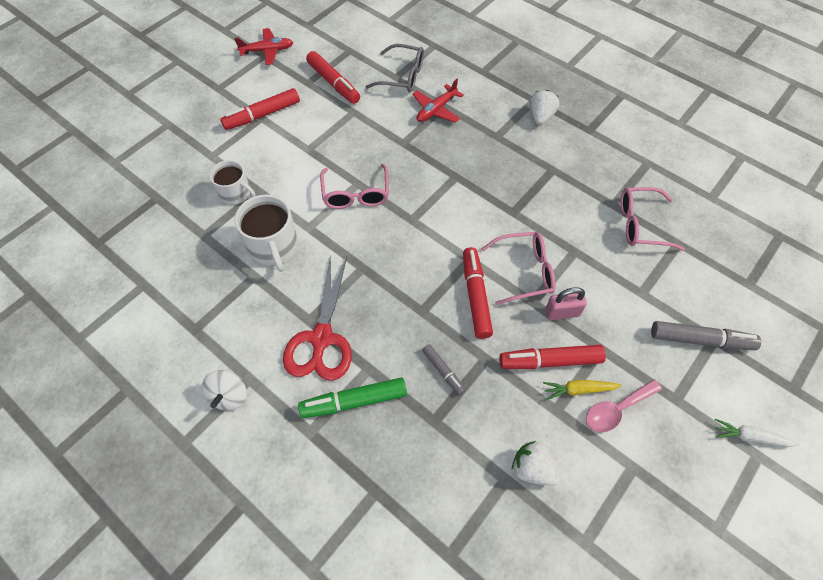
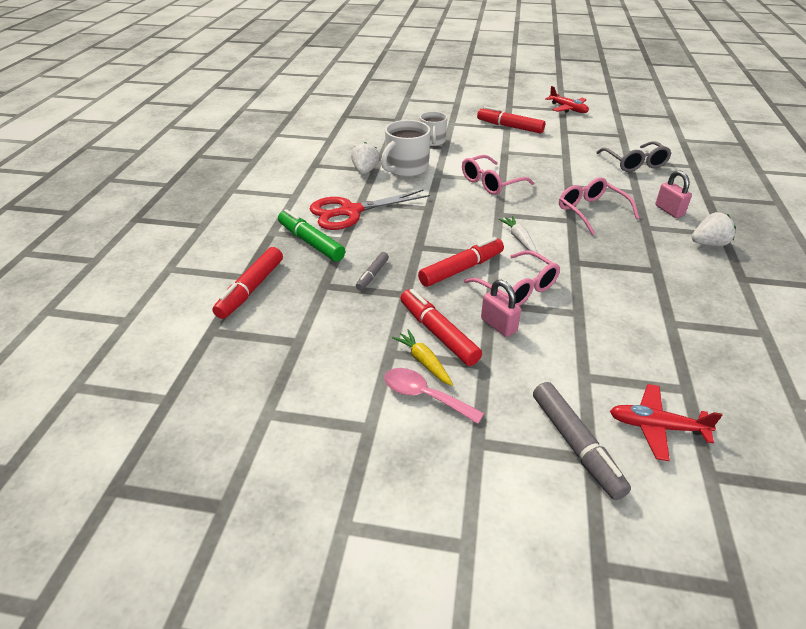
camera: 60 degrees right, 20 degrees down
white spinning top [202,370,247,411] -> none
red marker [306,51,360,104] -> red marker moved to [212,247,283,319]
red plane [412,79,464,123] -> red plane moved to [610,384,723,461]
white strawberry [512,441,560,486] -> white strawberry moved to [351,142,380,174]
pink glasses [620,187,685,251] -> pink glasses moved to [559,177,639,235]
white carrot [715,419,800,447] -> white carrot moved to [499,216,537,253]
none -> pink padlock [655,170,692,218]

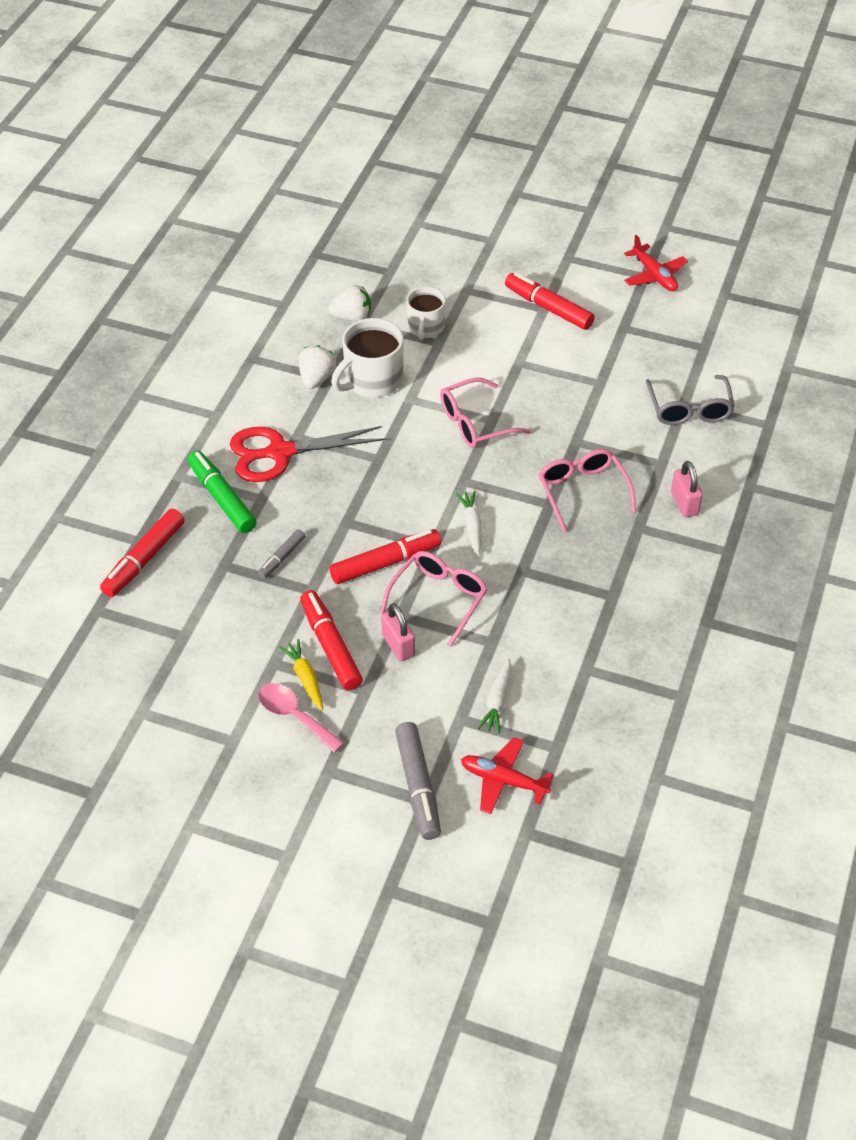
camera: 10 degrees right, 10 degrees up
pink glasses [464,250,560,306] -> pink glasses turned 120 degrees counterclockwise [380,551,488,647]
white strawberry [691,212,736,246] -> white strawberry moved to [328,285,371,322]
none -> white carrot [478,658,511,733]

